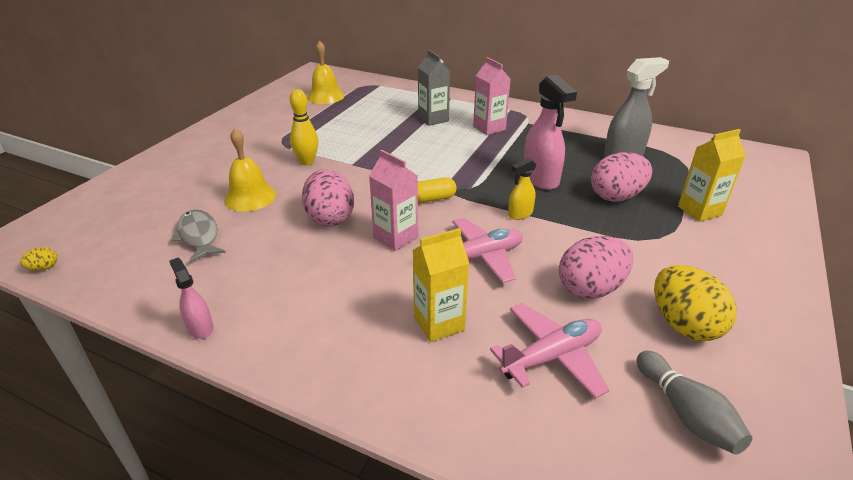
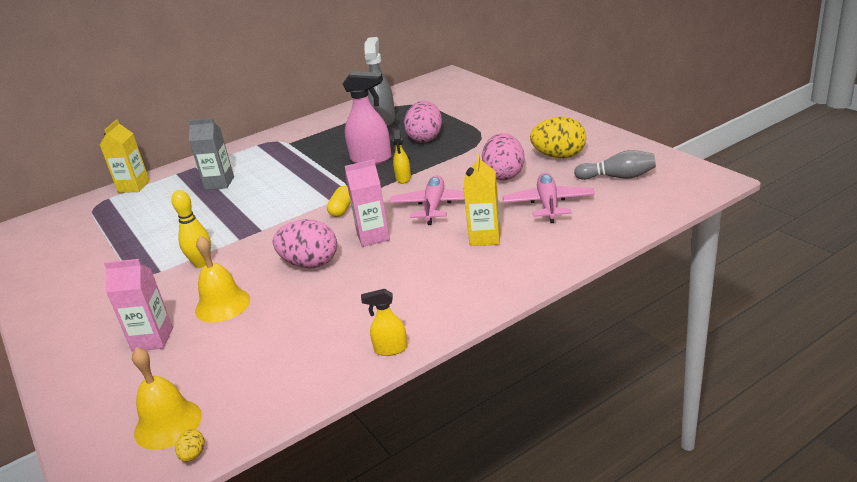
camera: 55 degrees left, 5 degrees down
pink spray bottle [169,258,214,339] -> yellow spray bottle [361,289,407,356]
grey fish [170,209,226,263] -> none
yellow bell [307,40,345,104] -> yellow bell moved to [132,347,202,450]
pink carton [473,57,511,135] -> pink carton moved to [104,259,173,352]
yellow carton [678,129,746,222] -> yellow carton moved to [100,119,150,193]

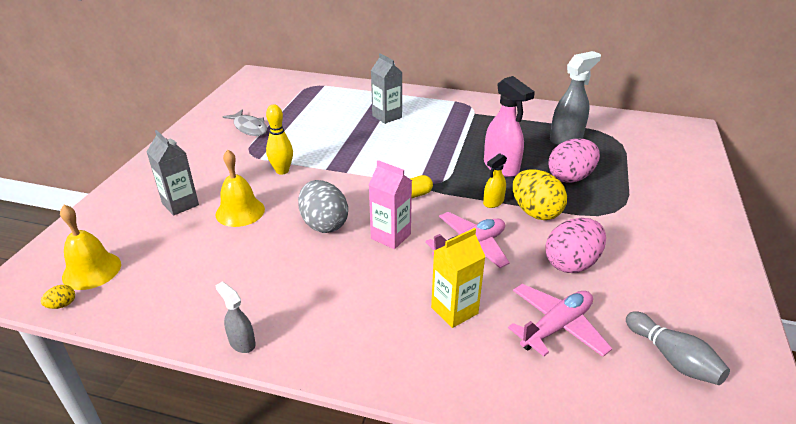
camera: 45 degrees right, 5 degrees up
yellow carton [100,119,150,193] -> none
pink carton [104,259,173,352] -> grey carton [146,130,199,216]
pink egg [273,219,337,268] -> grey egg [298,180,348,233]
yellow spray bottle [361,289,407,356] -> grey spray bottle [215,282,256,353]
yellow egg [530,117,586,158] -> yellow egg moved to [513,169,567,220]
none -> grey fish [223,110,267,136]

